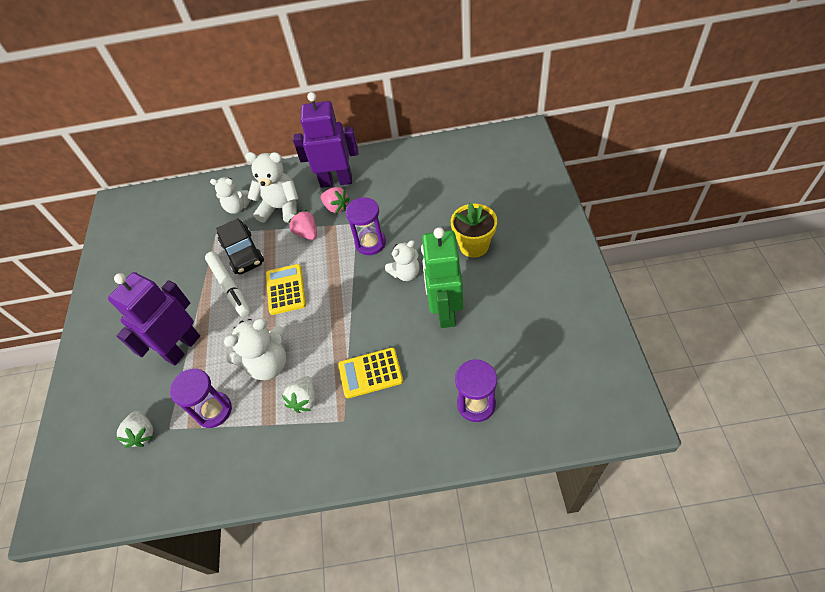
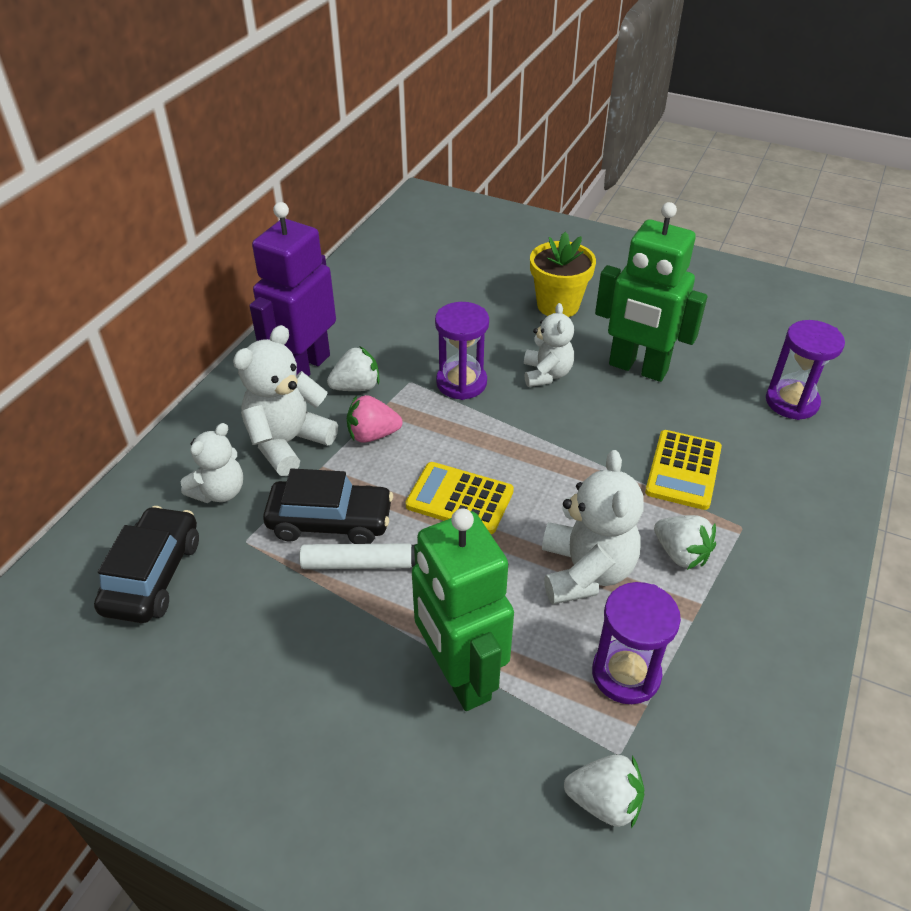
camera: 65 degrees left, 10 degrees down
purple robot [108,272,200,365] -> green robot [412,508,514,711]
pink strawberry [321,187,350,213] -> white strawberry [327,346,380,391]
none -> black car [94,506,199,623]

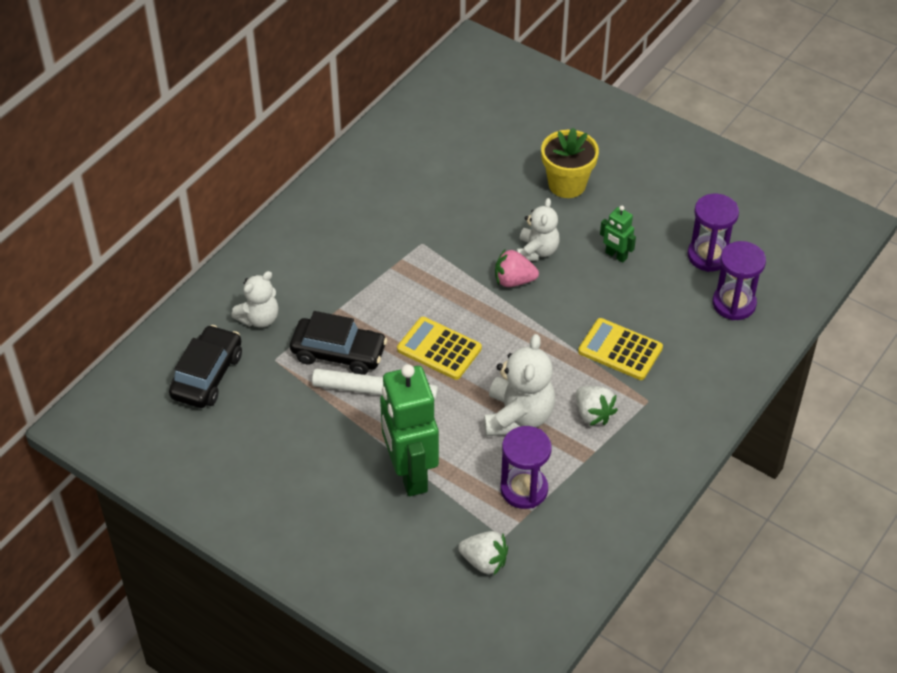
camera: 10 degrees right, 5 degrees up
white teddy bear [233,325,338,476] -> none
purple robot [249,202,336,377] -> none
white strawberry [327,346,380,391] -> none
pink strawberry [347,395,402,443] -> pink strawberry moved to [495,249,539,287]
purple hourglass [435,302,489,400] -> purple hourglass moved to [687,194,739,272]
green robot [595,202,707,382] -> green robot [600,206,636,263], size x0.46
yellow calculator [645,430,722,510] -> yellow calculator turned 90 degrees clockwise [578,318,663,380]

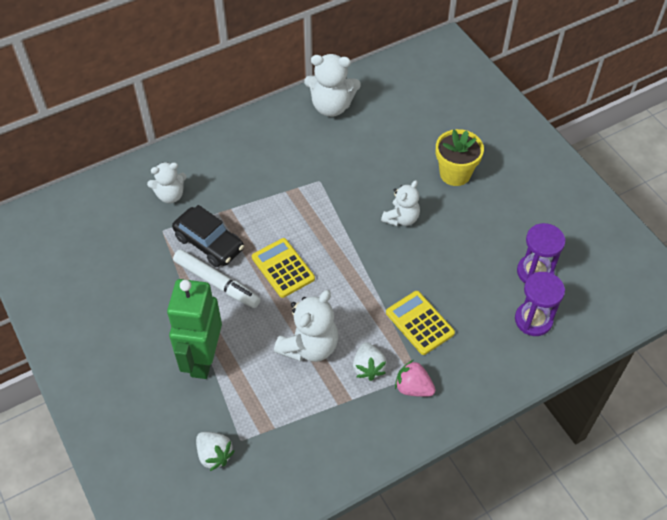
camera: 25 degrees right, 5 degrees up
black car [169,325,242,408] -> none
pink strawberry [495,249,539,287] -> pink strawberry moved to [395,360,436,397]
purple hourglass [501,426,552,509] -> none
green robot [600,206,636,263] -> none
none -> white teddy bear [304,54,361,117]

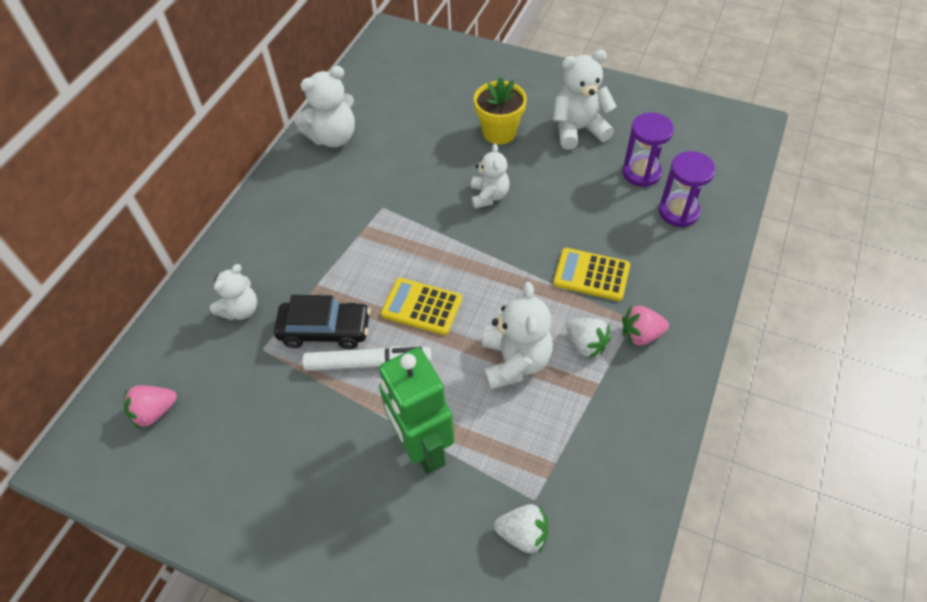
camera: 35 degrees left, 0 degrees up
none -> pink strawberry [124,385,177,429]
none -> white teddy bear [553,50,617,149]

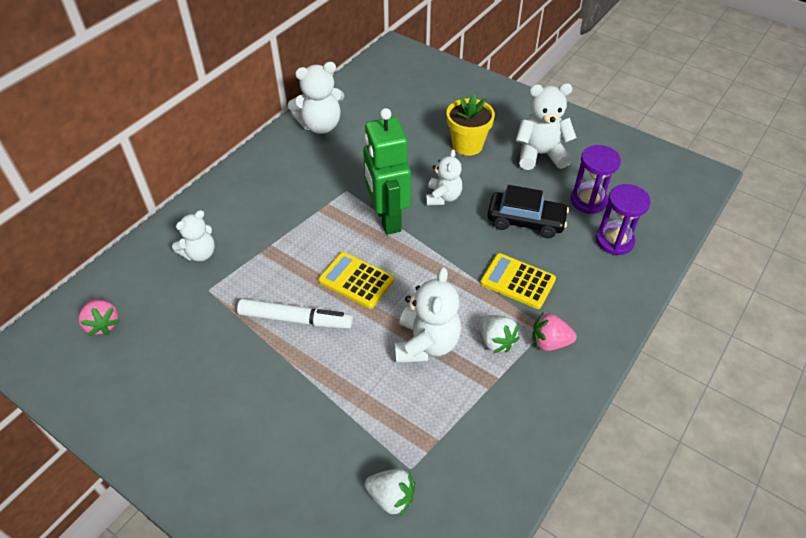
camera: 10 degrees right, 5 degrees down
pink strawberry [124,385,177,429] -> pink strawberry turned 105 degrees counterclockwise [78,299,120,336]
black car [274,295,371,349] -> black car moved to [487,185,569,238]
green robot [379,347,455,474] -> green robot moved to [363,108,411,235]

